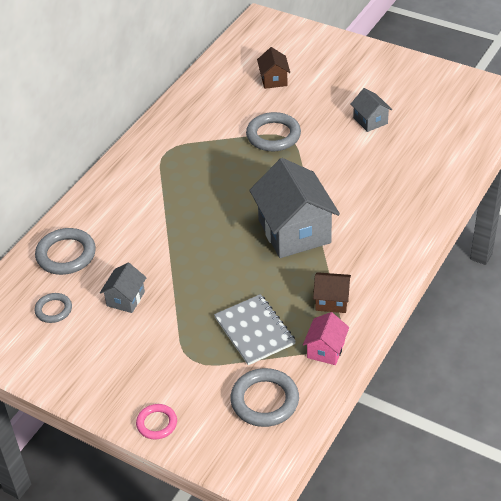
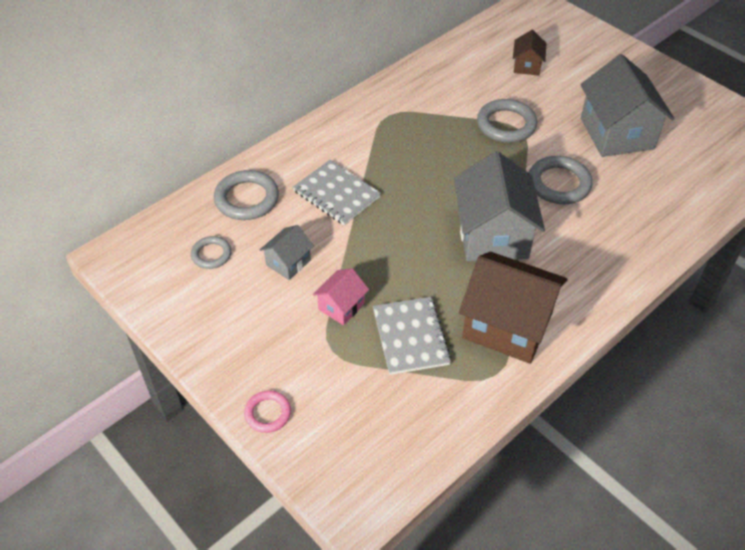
camera: 15 degrees right, 5 degrees up
grey ring [230,368,299,427] -> grey ring moved to [529,156,593,204]
pink house [303,312,349,365] -> pink house moved to [313,268,369,325]
brown house [313,272,351,313] -> brown house [459,252,568,364], size x2.05
grey house [351,88,392,132] -> grey house [580,54,674,157], size x2.05
none -> grey notebook [293,160,381,225]

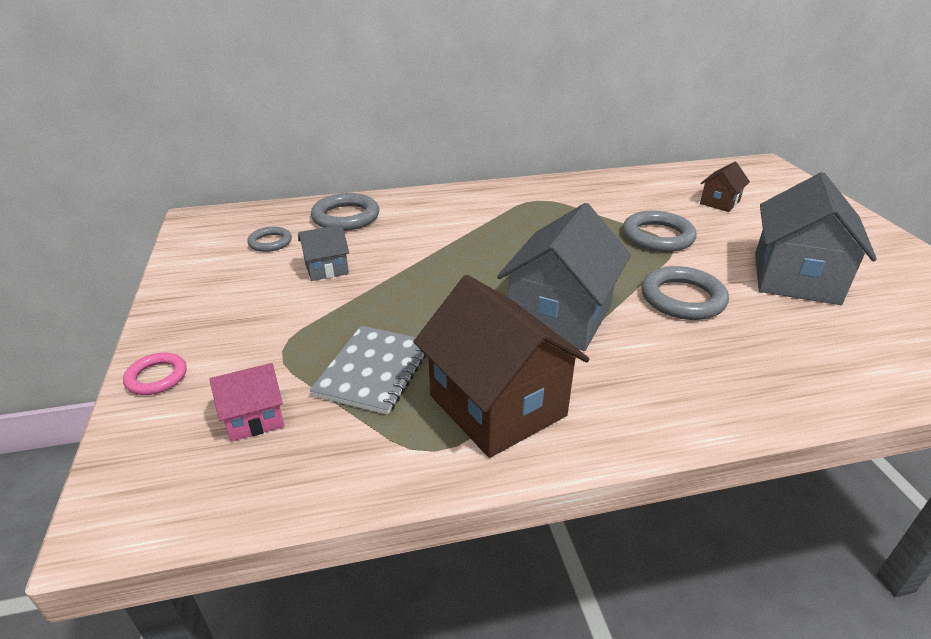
camera: 30 degrees right, 15 degrees down
grey notebook [293,160,381,225] -> none
pink house [313,268,369,325] -> pink house moved to [209,363,284,442]

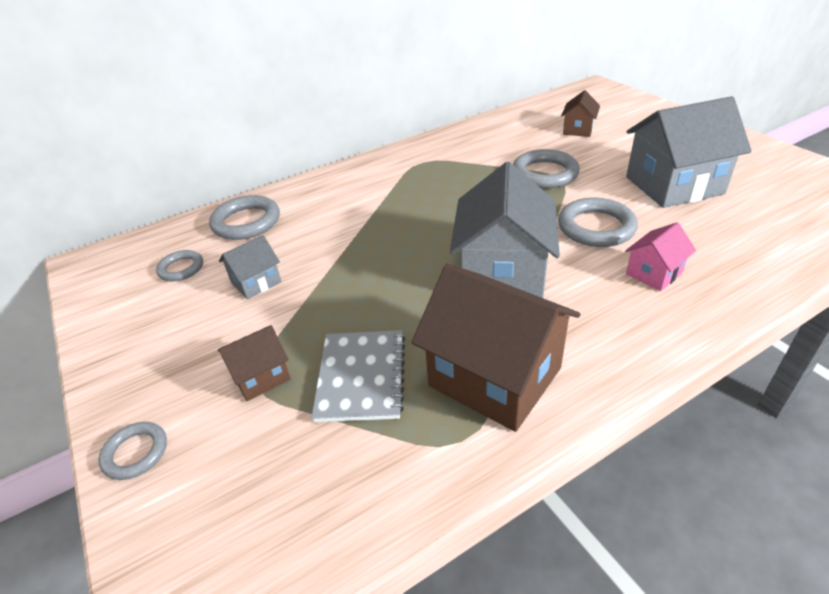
camera: 15 degrees left, 5 degrees up
pink ring [123,353,187,395] -> grey ring [98,422,167,480]
pink house [209,363,284,442] -> pink house moved to [625,222,696,291]
grey house [755,172,877,305] -> grey house turned 75 degrees clockwise [626,96,752,208]
none -> brown house [218,325,291,401]

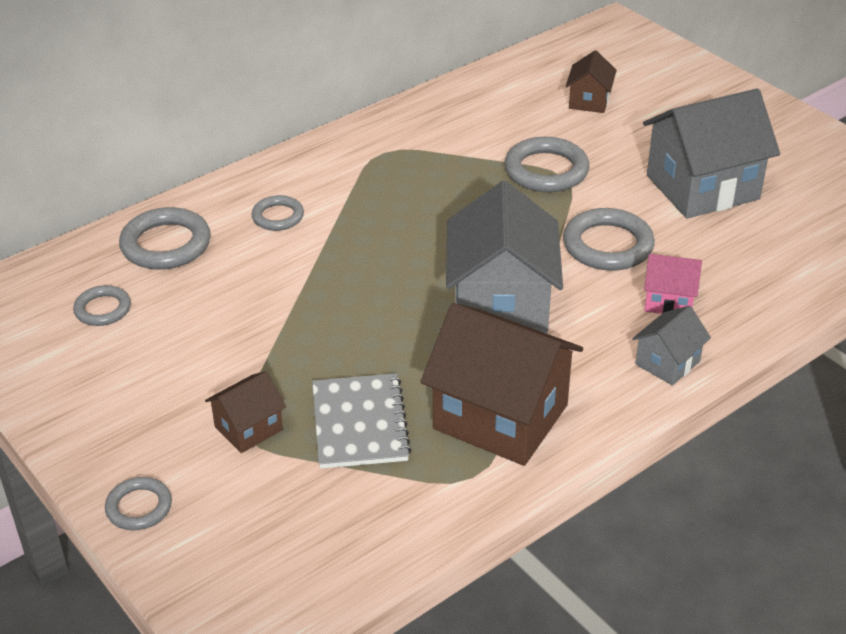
camera: 10 degrees left, 0 degrees up
grey house [219,235,282,299] -> grey house moved to [632,306,711,386]
pink house [625,222,696,291] -> pink house turned 60 degrees clockwise [644,254,702,314]
none -> grey ring [252,195,304,231]

